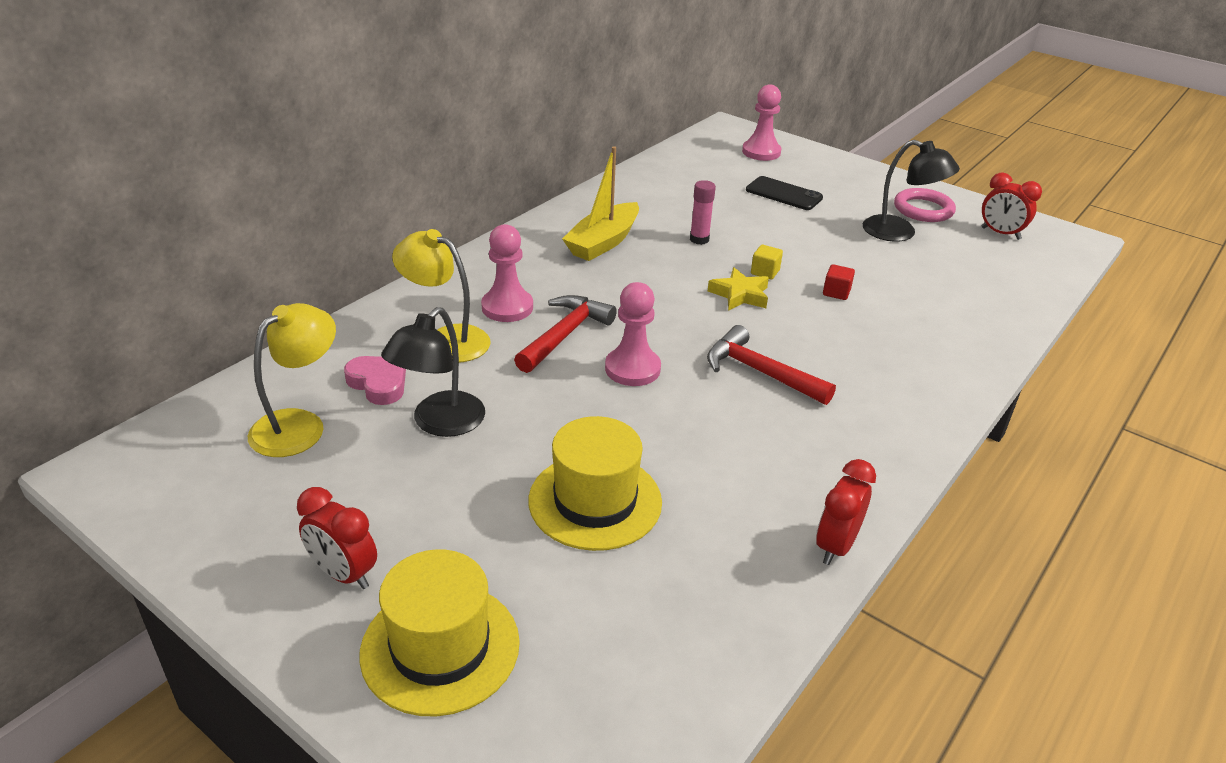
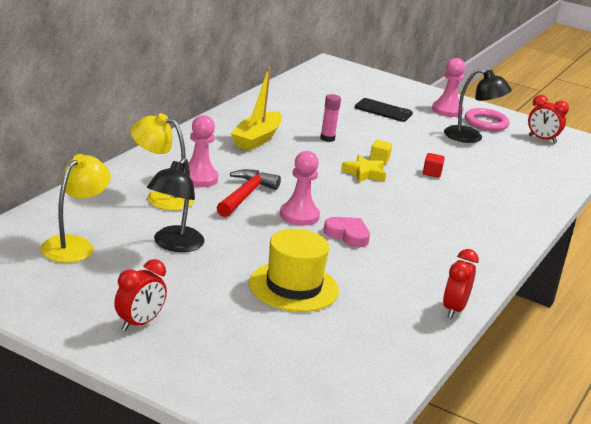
camera: 10 degrees left, 10 degrees down
red clock [297,487,377,589] -> red clock turned 75 degrees counterclockwise [114,259,167,331]
pink heart [344,356,406,405] -> pink heart moved to [323,217,370,247]
yellow hat [359,549,520,717] -> none
red hammer [707,325,836,405] -> none
pink pawn [742,84,781,161] -> pink pawn moved to [432,58,465,117]

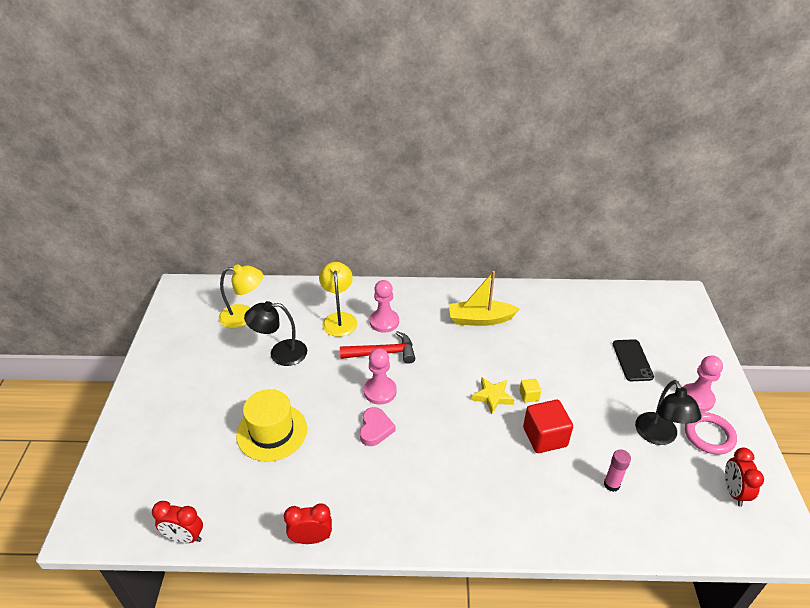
camera: 65 degrees right, 15 degrees up
red clock [114,259,167,331] -> red clock moved to [152,501,203,543]
pink glue stick [320,94,341,142] -> pink glue stick moved to [604,449,631,492]
red cube [423,153,445,178] -> red cube [523,400,573,453], size x2.03

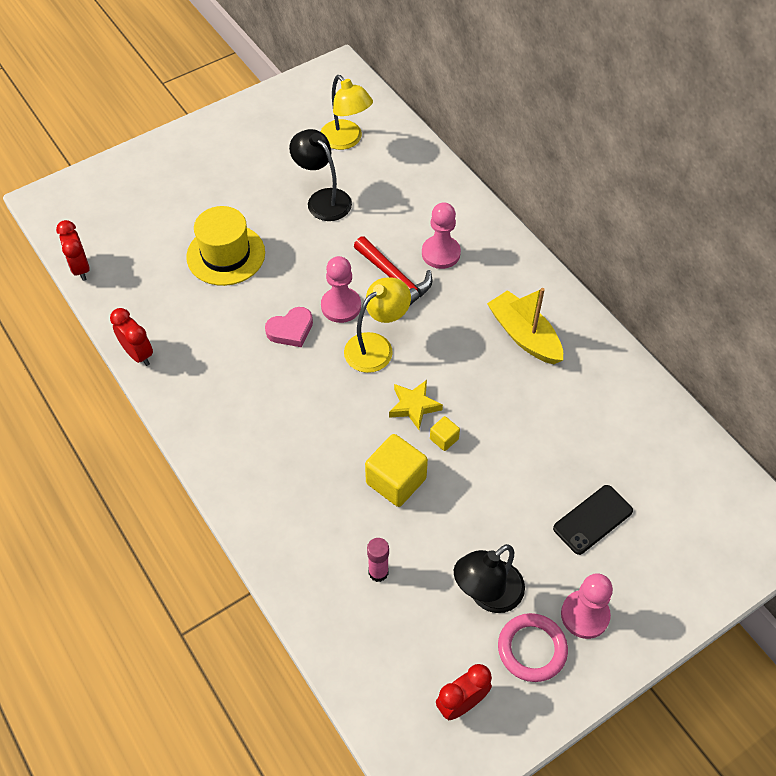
camera: 55 degrees right, 15 degrees up
yellow lamp [319,262,357,337] -> yellow lamp moved to [344,277,411,373]
red cube [523,400,573,453] -> yellow cube [365,434,428,507]

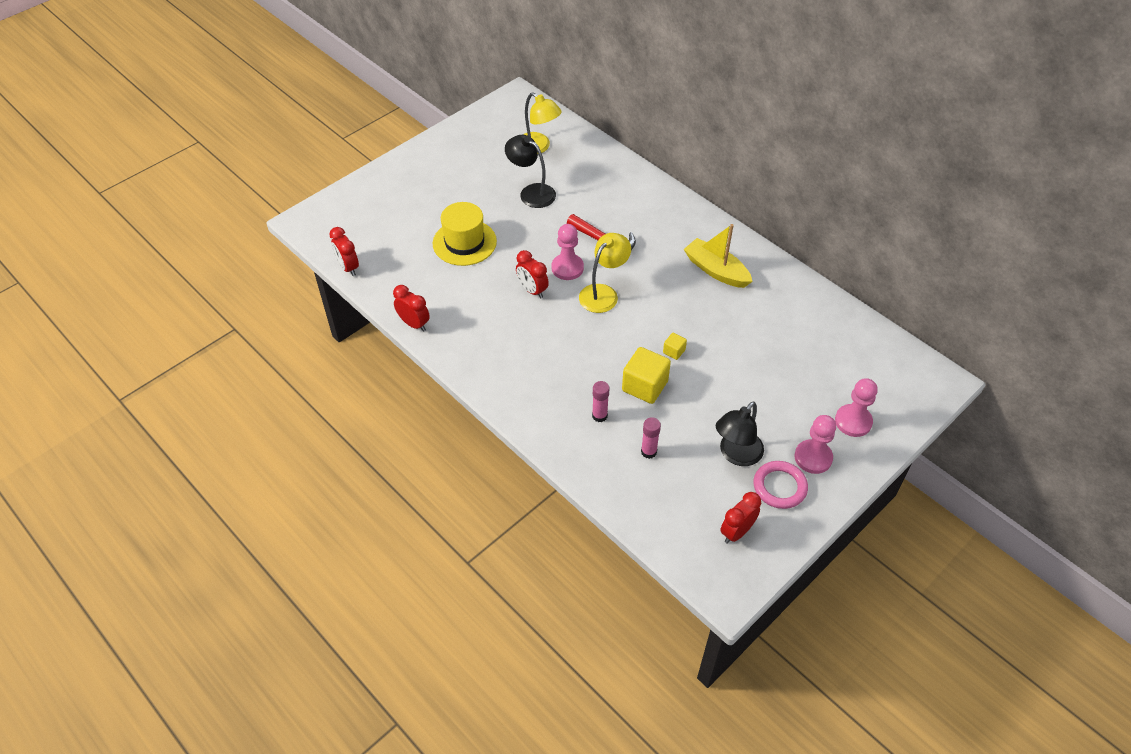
camera: 10 degrees left, 5 degrees down
pink heart [265,307,313,347] -> red clock [516,250,549,299]
yellow star [389,380,443,430] -> none
pink pawn [422,202,461,269] -> pink pawn moved to [835,378,878,437]
black phone [553,485,633,555] -> none
none -> pink glue stick [592,381,610,422]

